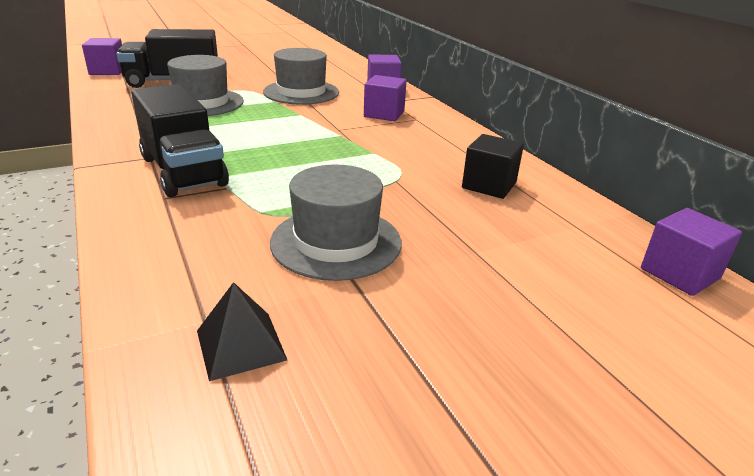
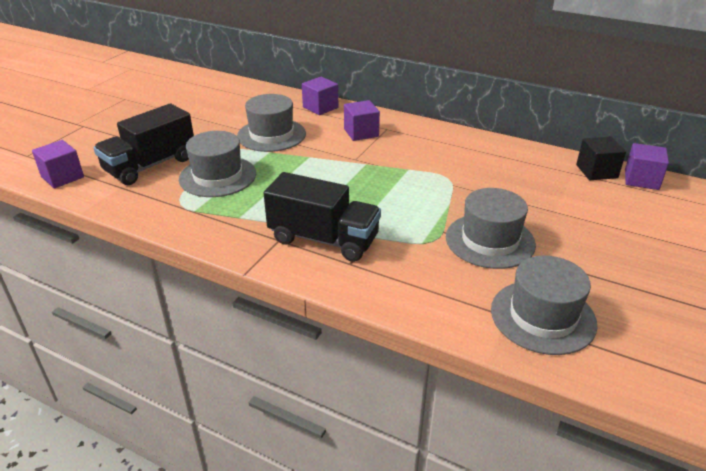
camera: 35 degrees left, 5 degrees up
black pyramid [197,282,287,381] -> grey hat [491,255,598,355]
black cube [462,134,524,199] -> black cube moved to [576,137,626,180]

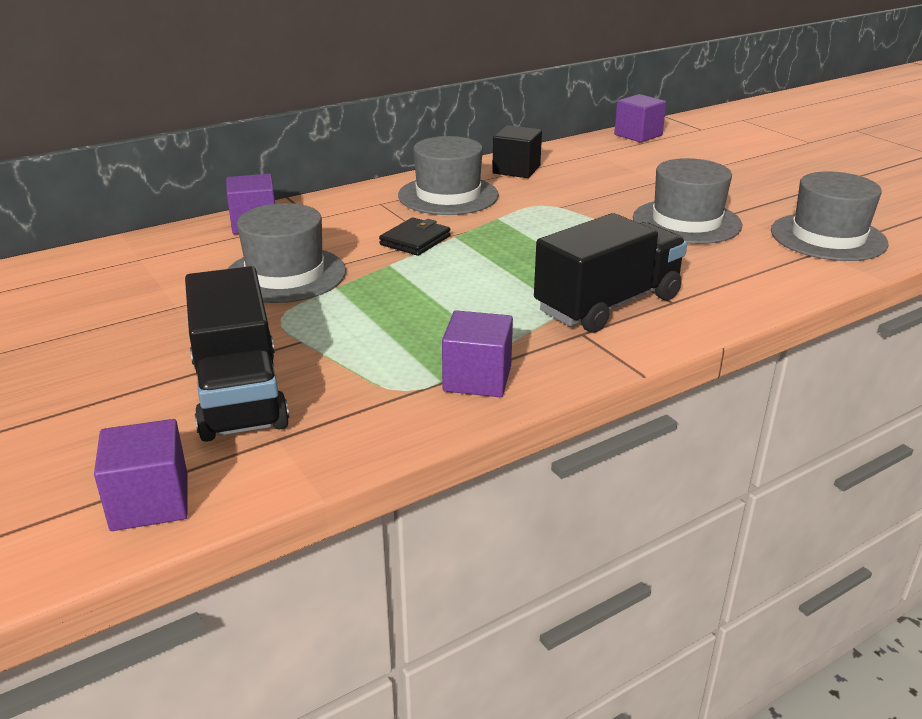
camera: 60 degrees left, 5 degrees down
grey hat [179,131,256,197] -> grey hat moved to [398,136,499,215]
purple cube [344,100,380,141] -> purple cube moved to [442,310,513,397]
black cube [576,137,626,180] -> black cube moved to [492,125,542,178]
none -> black wallet [379,218,451,256]

